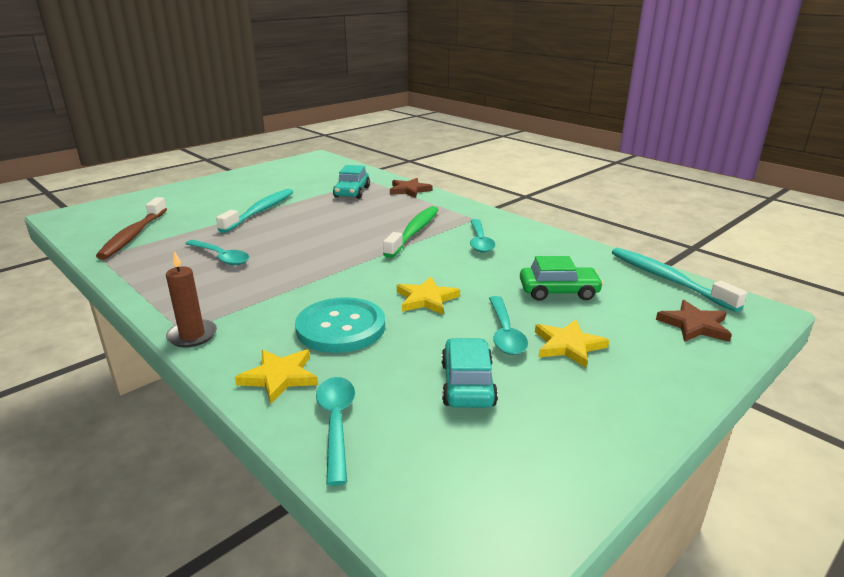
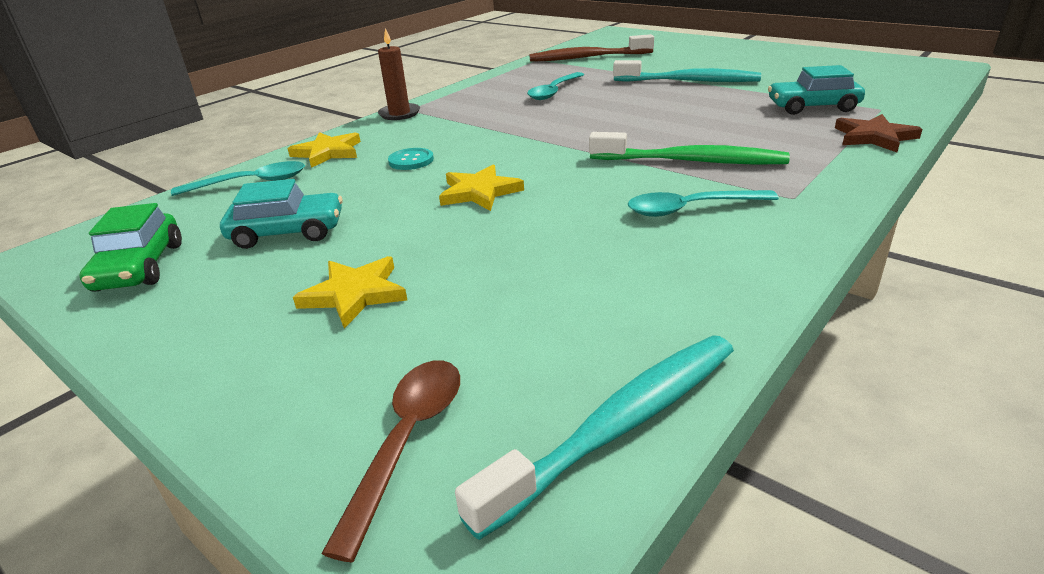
camera: 85 degrees right, 5 degrees up
turquoise button [295,297,385,353] -> turquoise button [388,148,434,170], size x0.47
turquoise spoon [489,296,528,355] -> none
green car [520,256,604,301] -> green car moved to [79,203,182,292]
brown star [656,300,732,342] -> brown spoon [321,360,460,562]

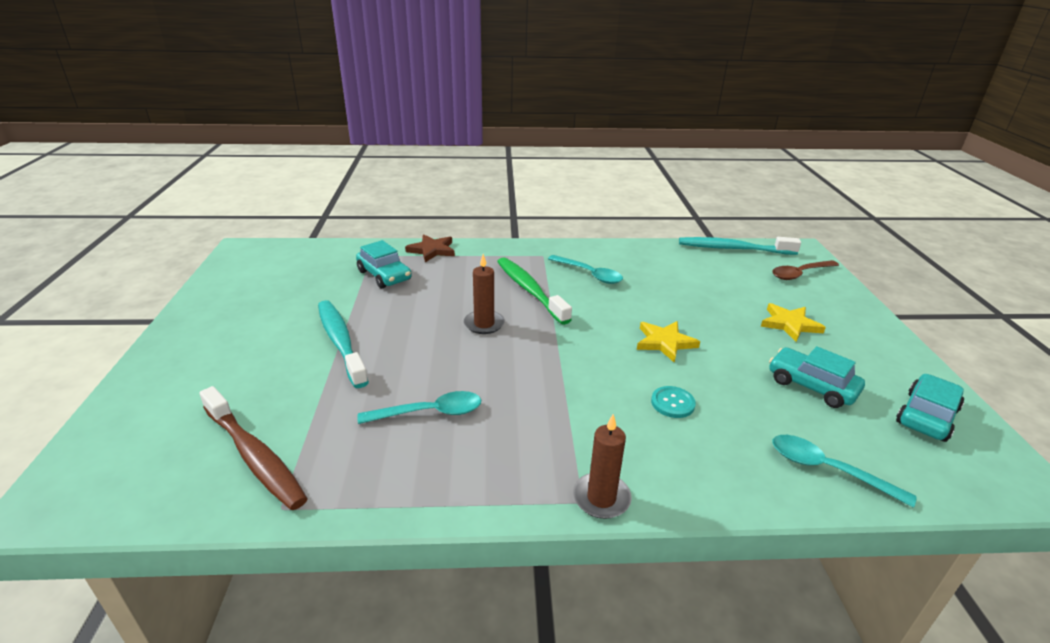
camera: 135 degrees left, 0 degrees up
green car [79,203,182,292] -> turquoise car [896,374,964,442]
yellow star [287,132,361,168] -> none
none -> brown candle [464,254,505,334]

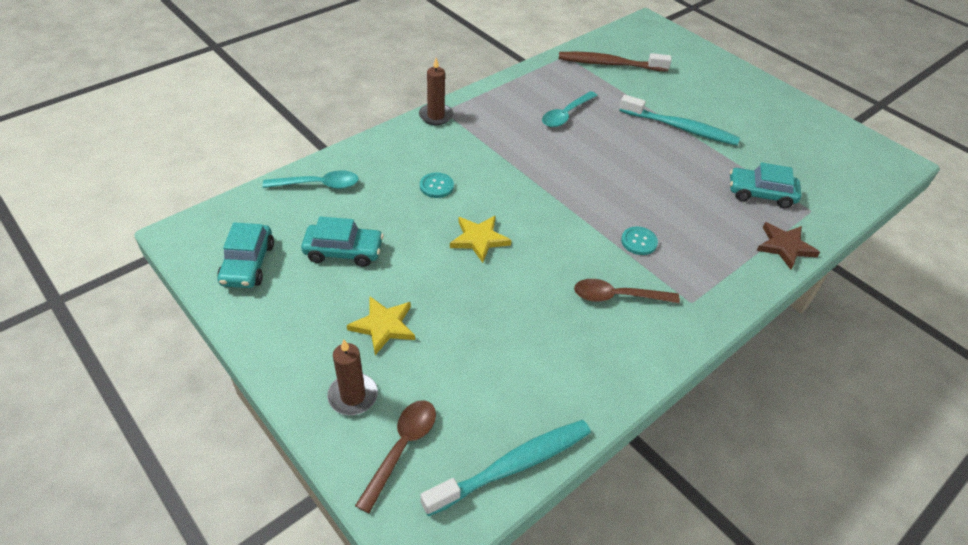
camera: 140 degrees right, 15 degrees up
brown candle [464,254,505,334] -> brown candle moved to [327,339,378,415]
green toothbrush [497,257,572,325] -> turquoise button [621,226,658,255]
turquoise spoon [548,255,623,284] -> brown spoon [574,279,680,303]

